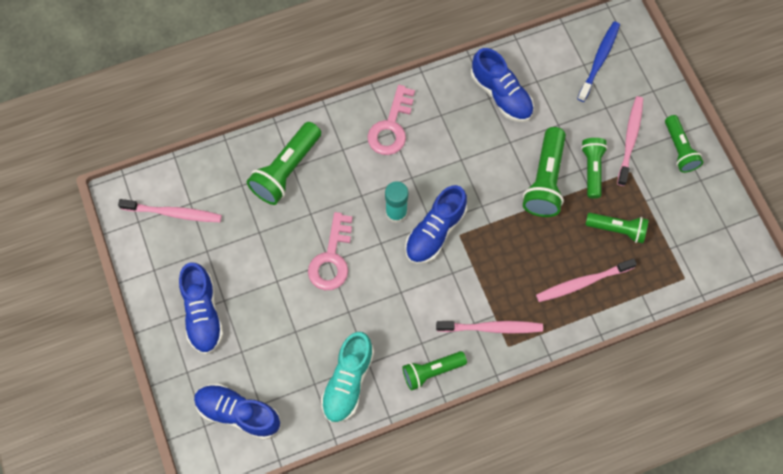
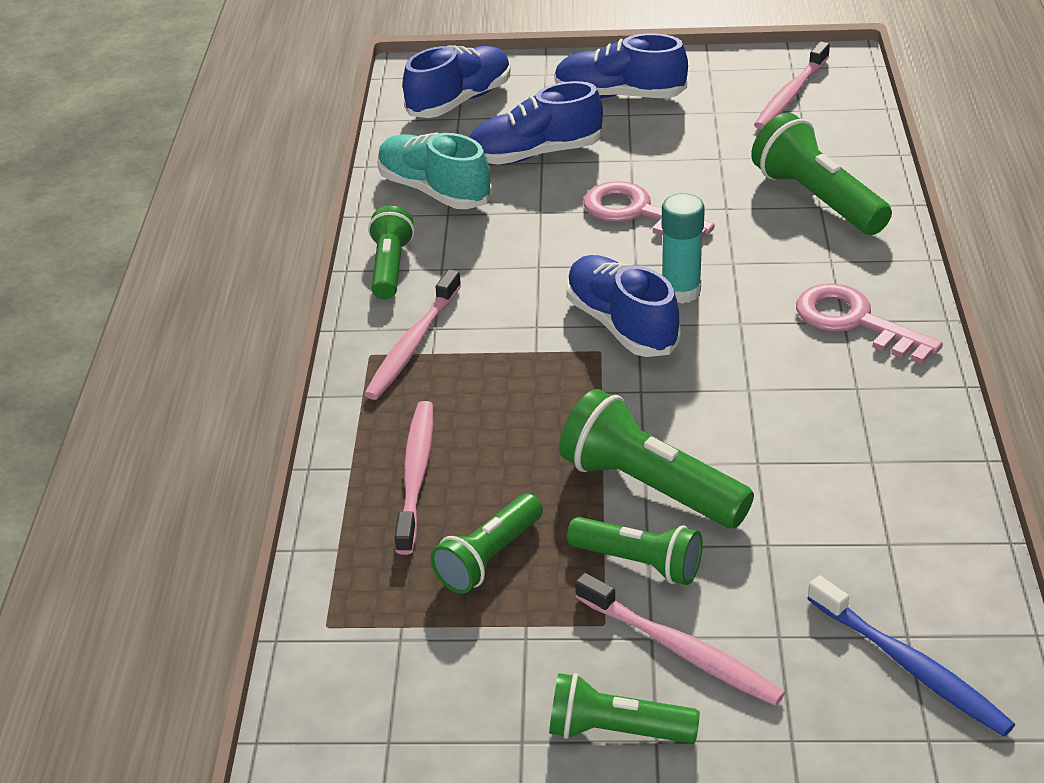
camera: 115 degrees right, 30 degrees down
blue shoe [471,48,534,122] -> blue shoe moved to [469,81,603,165]

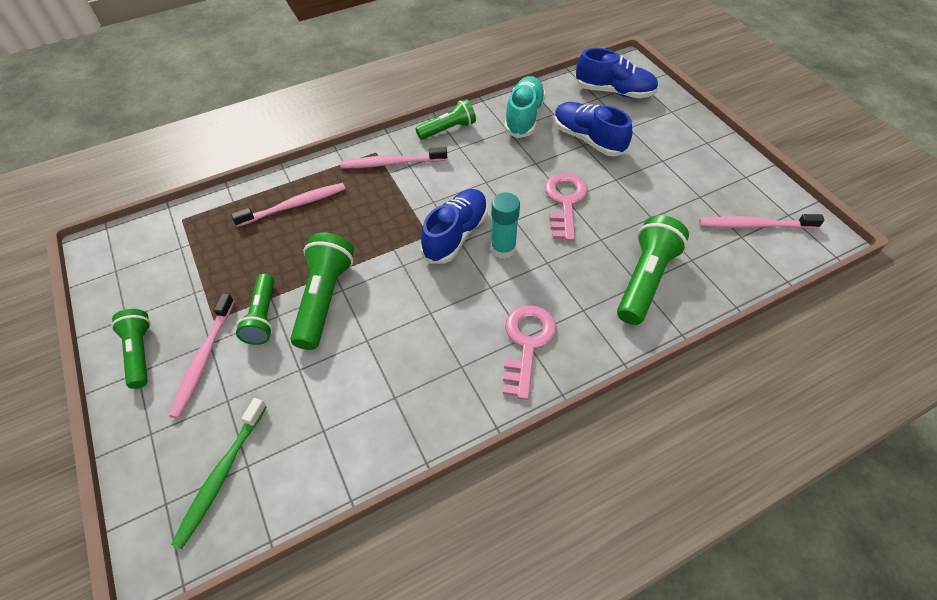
camera: 60 degrees right, 15 degrees up
green flashlight [430,493,543,594] -> none
blue shoe [554,33,688,98] -> none
blue toothbrush [807,575,1015,736] -> green toothbrush [171,398,267,549]

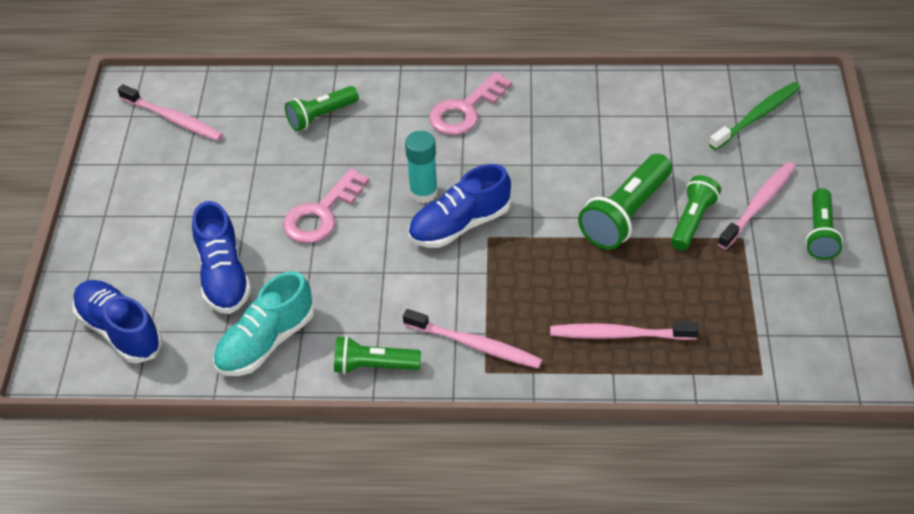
camera: 150 degrees left, 5 degrees down
green flashlight [617,215,689,325] -> green flashlight [285,86,359,131], size x0.65

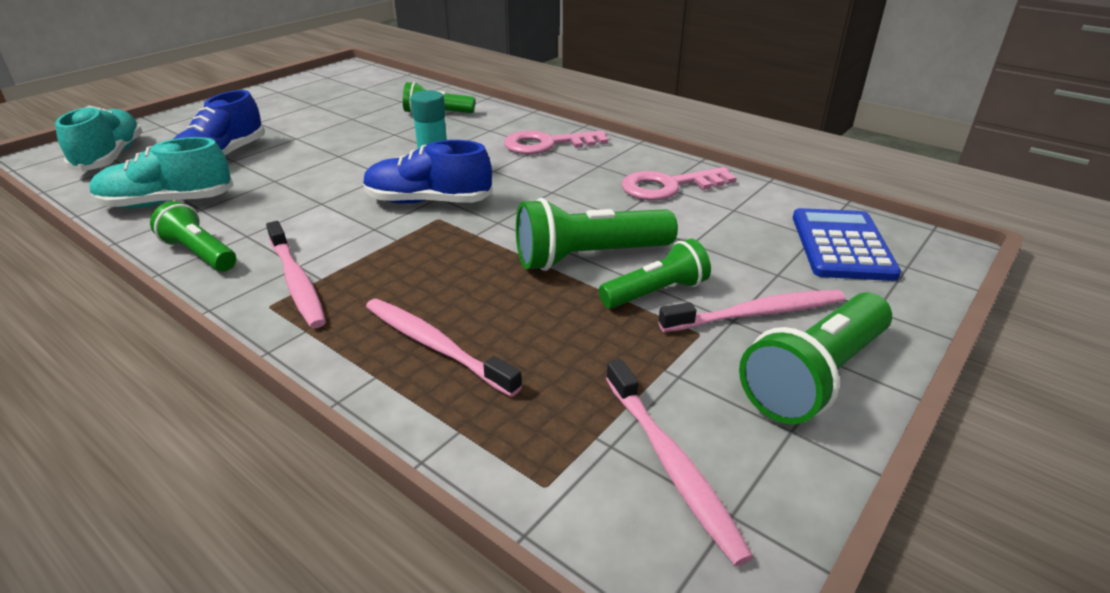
camera: 35 degrees right, 15 degrees down
blue shoe [72,280,162,363] -> turquoise shoe [55,106,142,172]
pink toothbrush [118,84,223,141] -> pink toothbrush moved to [606,359,753,566]
pink key [283,168,369,243] -> pink key moved to [621,167,736,200]
green toothbrush [709,82,800,150] -> blue calculator [793,208,901,281]
green flashlight [805,188,843,260] -> green flashlight [739,292,892,424], size x1.53

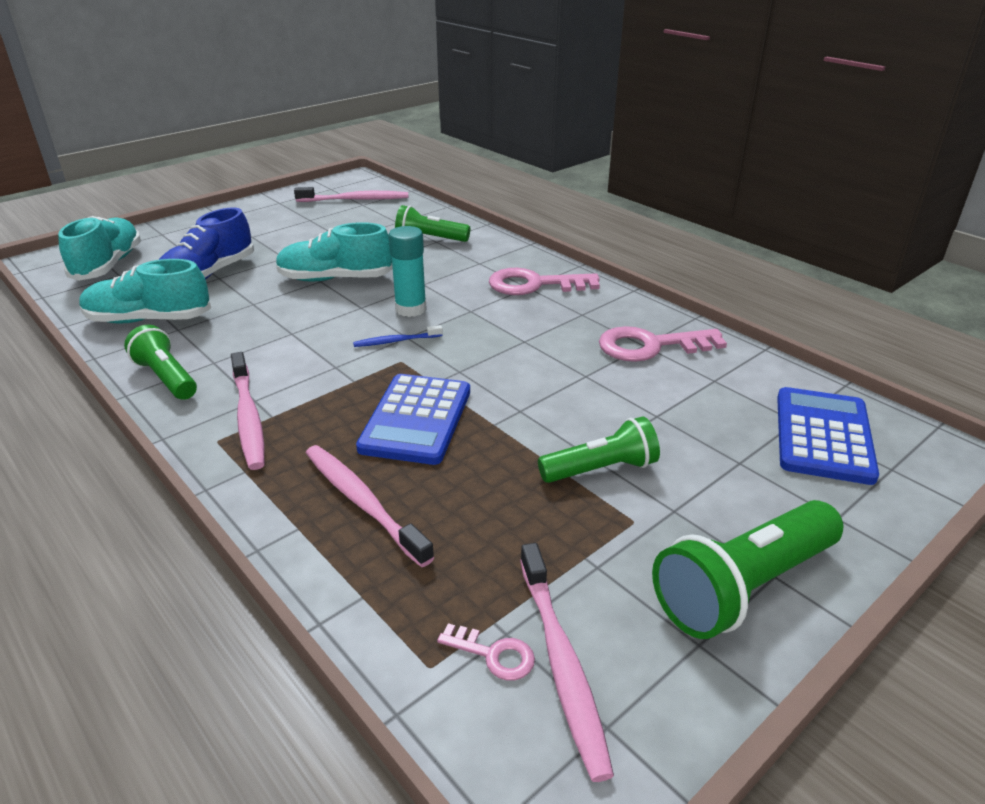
camera: 10 degrees right, 0 degrees up
blue shoe [363,140,493,204] -> blue toothbrush [353,325,443,347]
green flashlight [516,198,678,271] -> none
pink toothbrush [658,290,845,332] -> pink toothbrush moved to [294,187,408,202]
none -> turquoise shoe [276,222,393,282]
none -> blue calculator [356,374,470,465]
none -> pink key [437,623,535,681]

